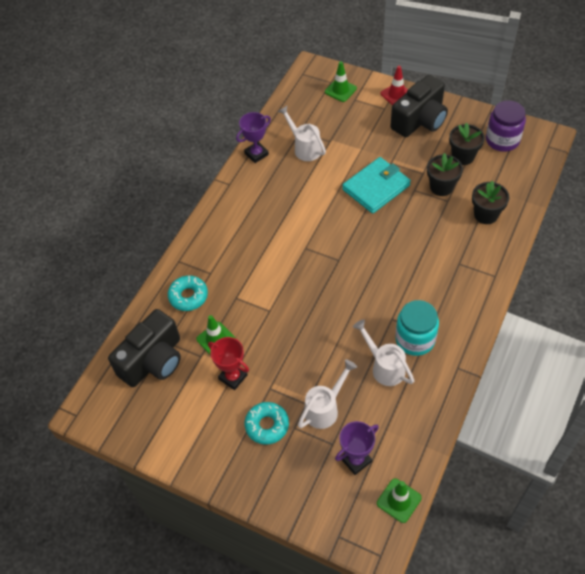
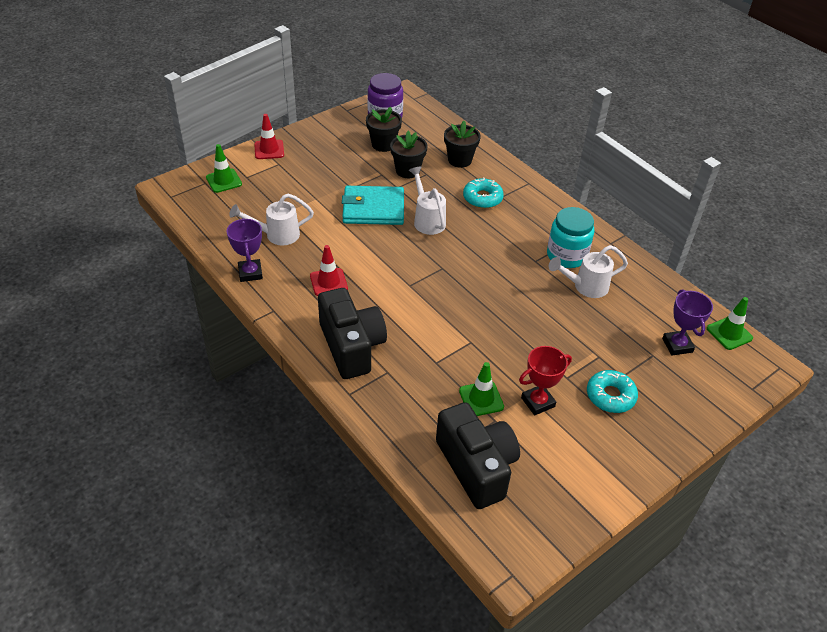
camera: 70 degrees left, 10 degrees down
turquoise donut [168,275,208,311] -> turquoise donut moved to [463,177,504,208]
white watering can [298,359,357,429] -> white watering can moved to [409,166,446,235]
turquoise wallet [342,157,411,214] -> turquoise wallet turned 75 degrees counterclockwise [342,186,404,225]
black camera [390,75,448,137] -> black camera moved to [318,288,387,379]
none -> red traffic cone [310,245,348,296]

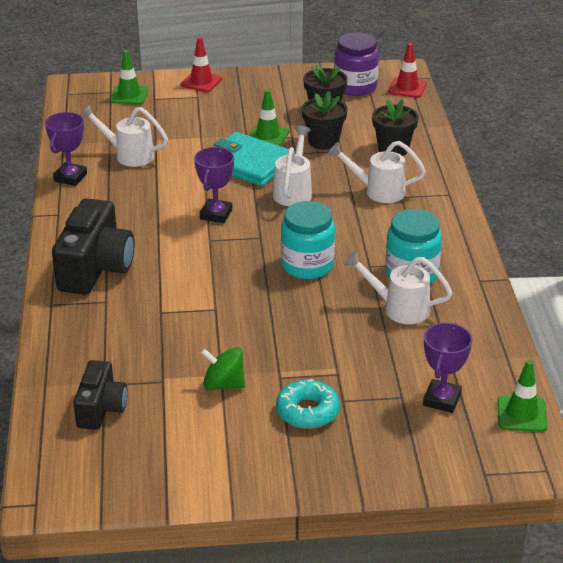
camera: 35 degrees right, 10 degrees down
red traffic cone [310,245,348,296] -> red traffic cone moved to [388,43,427,98]
black camera [436,402,520,509] -> black camera [73,360,128,430], size x0.61
green traffic cone [459,362,504,416] -> green traffic cone moved to [249,89,289,146]
turquoise donut [463,177,504,208] -> white watering can [328,141,426,203]
red trophy [519,346,572,415] -> green spinning top [201,347,245,390]
none -> purple trophy [194,147,234,223]
none -> turquoise jar [281,201,335,279]

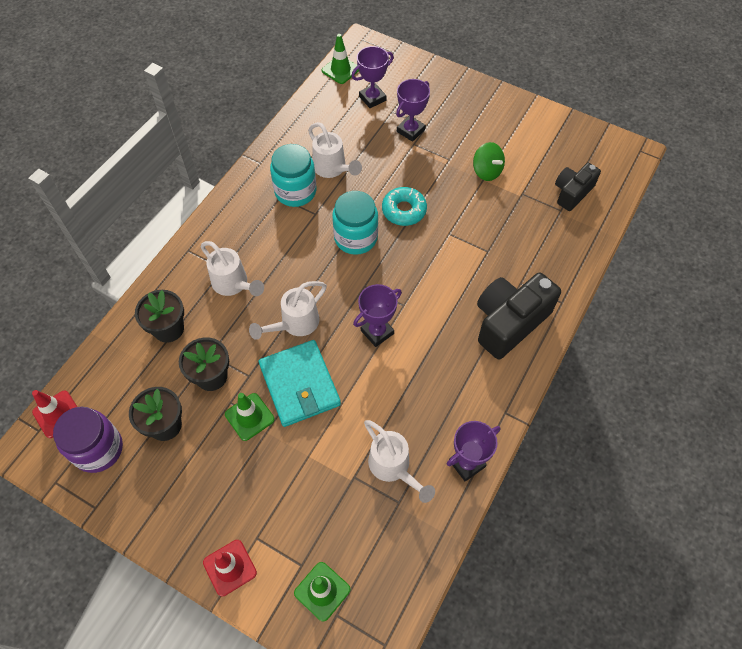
camera: 145 degrees left, 25 degrees up
turquoise donut [276,379,340,429] -> turquoise donut moved to [382,187,427,226]
none -> purple trophy [396,79,430,142]

